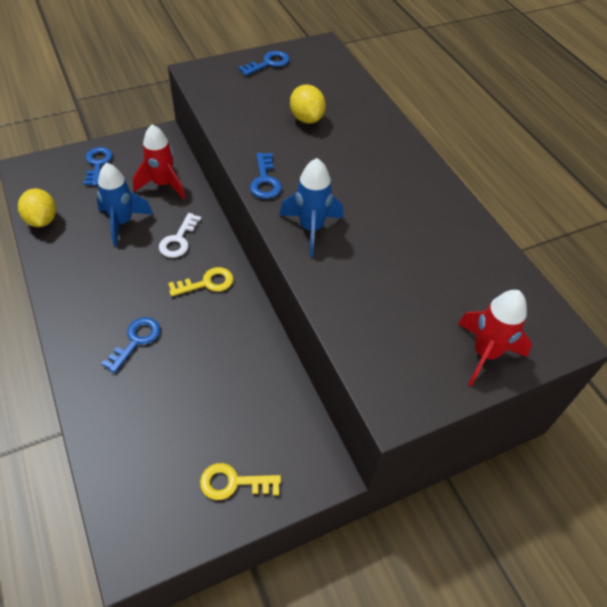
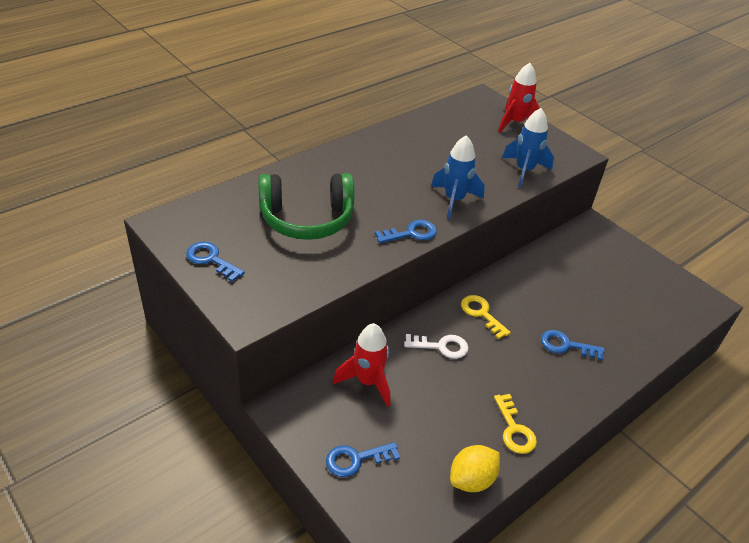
camera: 105 degrees left, 10 degrees down
blue rocket [97,163,153,246] -> blue rocket moved to [502,108,554,188]
yellow key [200,463,281,500] -> yellow key moved to [494,394,537,454]
yellow lemon [290,84,326,123] -> green headphones [259,173,355,240]

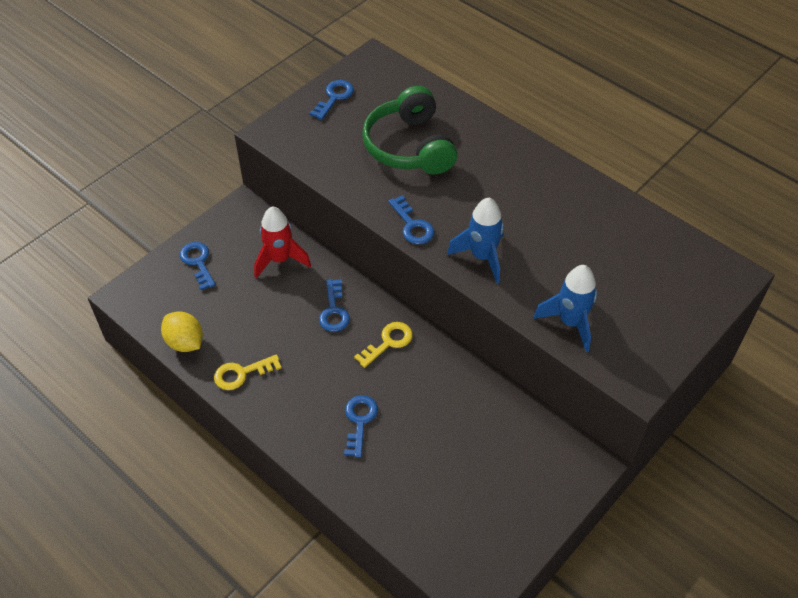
camera: 85 degrees right, 10 degrees up
white key [404,334,469,359] -> blue key [319,279,350,332]
red rocket [498,63,540,133] -> none

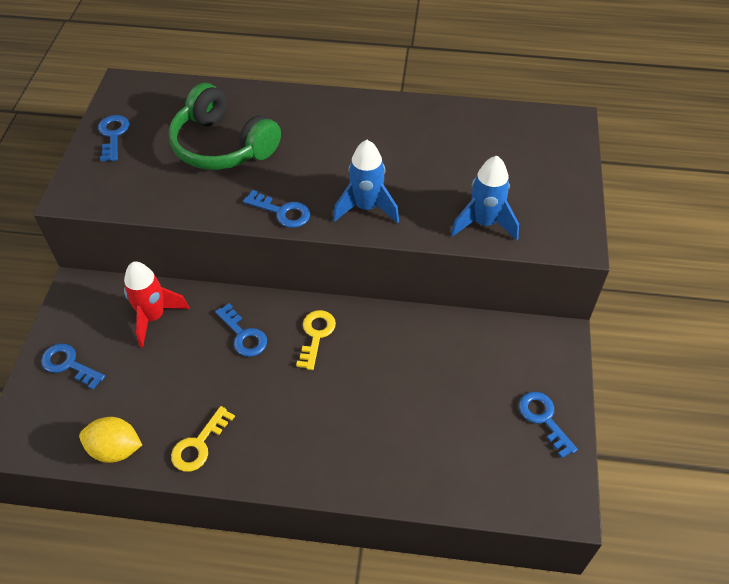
camera: 35 degrees left, 0 degrees up
blue key [344,395,378,458] -> blue key moved to [519,392,578,458]

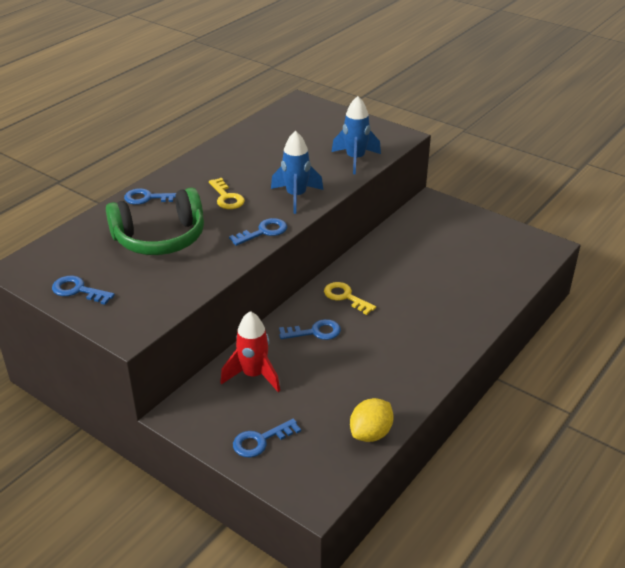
camera: 60 degrees left, 15 degrees down
yellow key [171,406,235,472] -> yellow key moved to [209,178,245,209]
blue key [519,392,578,458] -> blue key moved to [124,188,176,205]

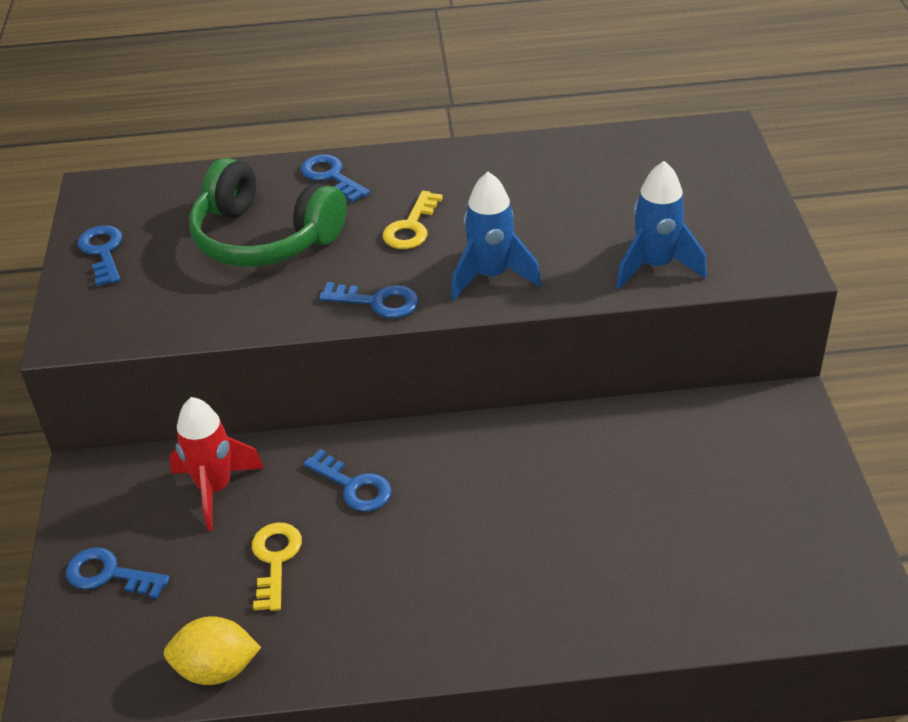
camera: 50 degrees right, 5 degrees up
yellow key [324,282,376,315] -> yellow key moved to [252,522,302,611]

